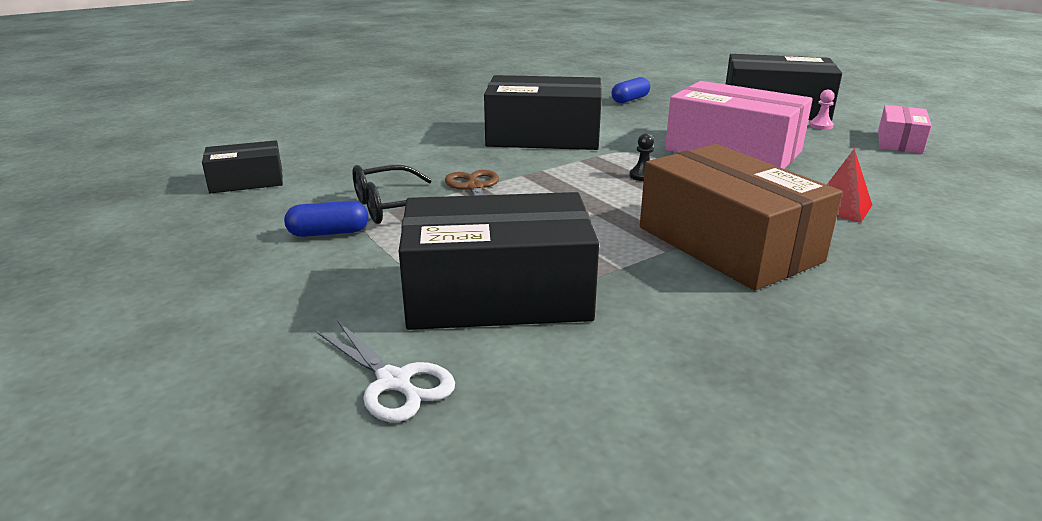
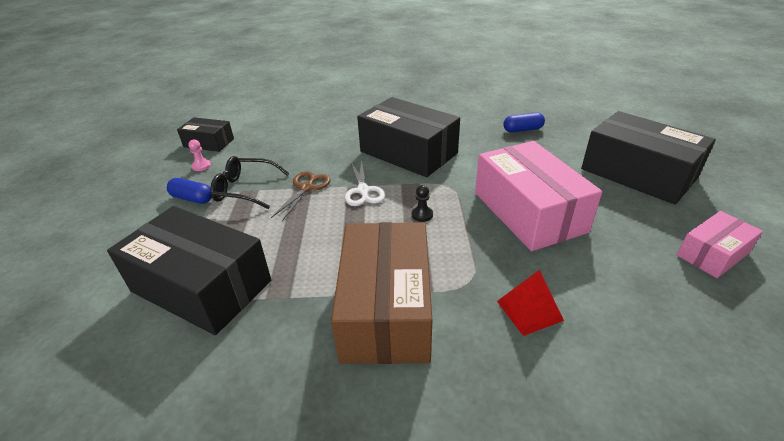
camera: 35 degrees right, 10 degrees up
white scissors [316,320,455,422] -> white scissors moved to [345,160,385,206]
pink pawn [809,90,835,130] -> pink pawn moved to [188,139,211,171]

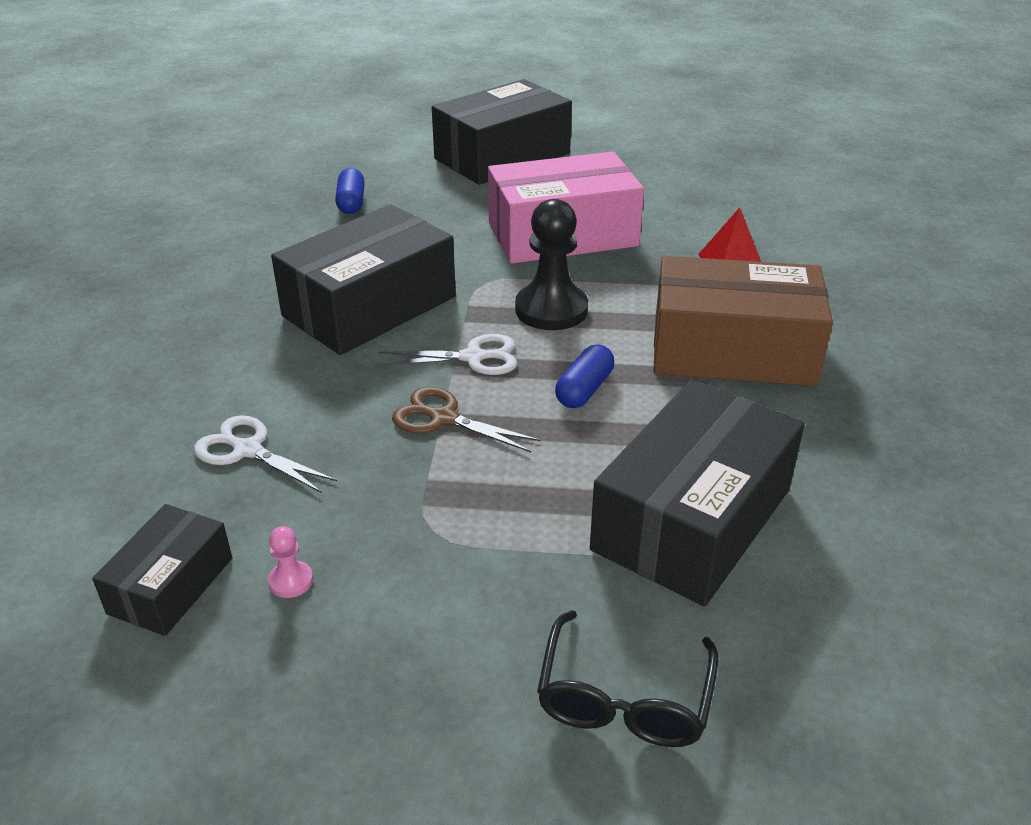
camera: 85 degrees left, 0 degrees up
blue capsule [167,178,212,204] -> blue capsule moved to [555,344,614,408]
black glasses [210,156,289,209] -> black glasses moved to [537,610,718,747]
black pawn [412,185,433,222] -> black pawn [515,199,588,330], size x2.30
pink box [677,211,763,278] -> none
none -> white scissors [194,415,337,493]

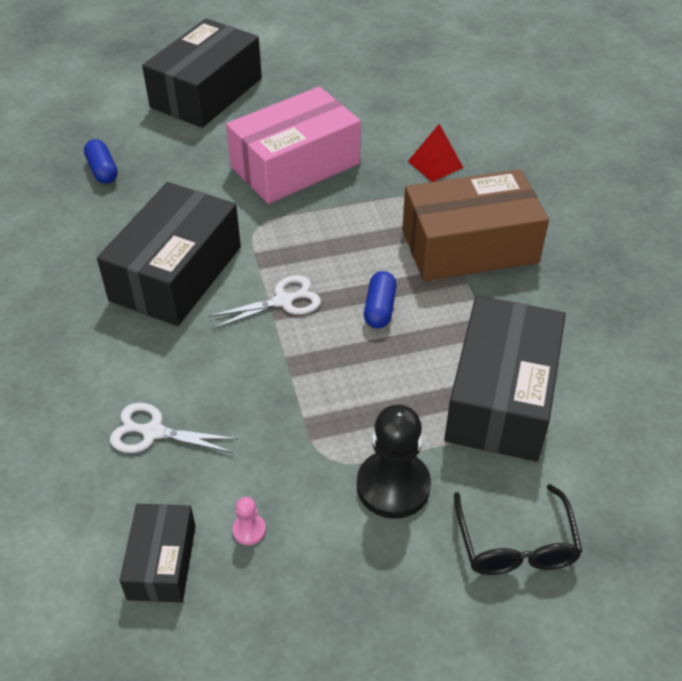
camera: 20 degrees left, 10 degrees up
brown scissors [392,387,541,452] -> none
black pawn [515,199,588,330] -> black pawn moved to [357,405,431,519]

